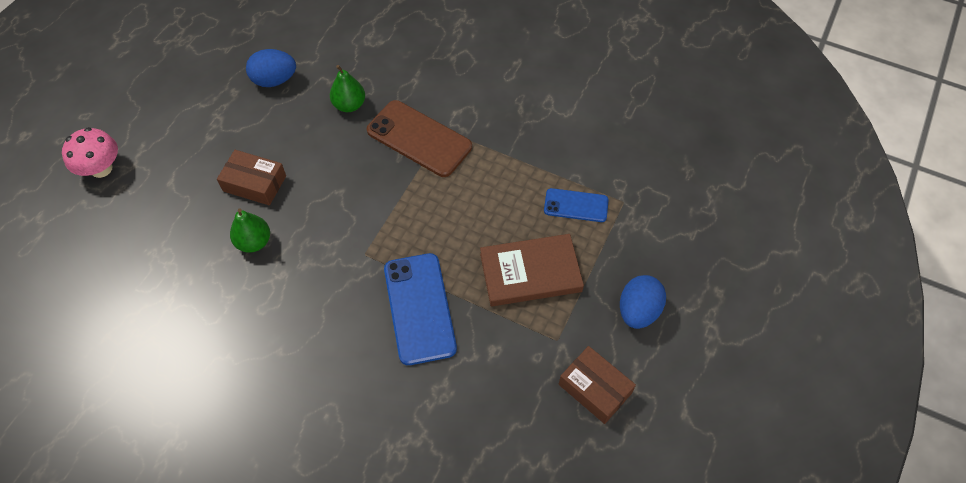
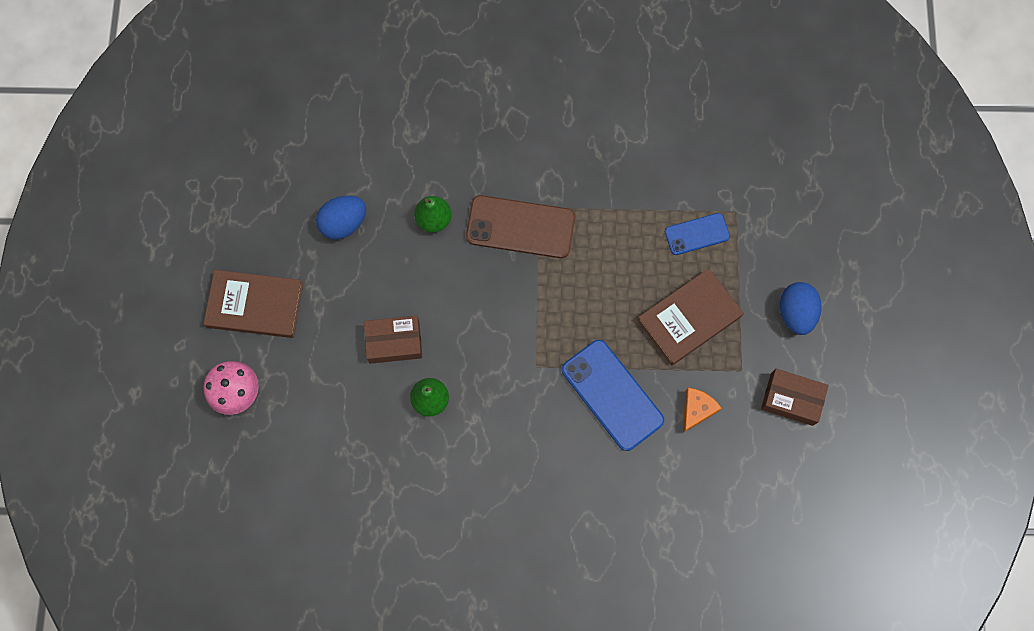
camera: 25 degrees left, 15 degrees up
none -> brown book [204,270,303,338]
none -> orange cheese [683,388,722,433]

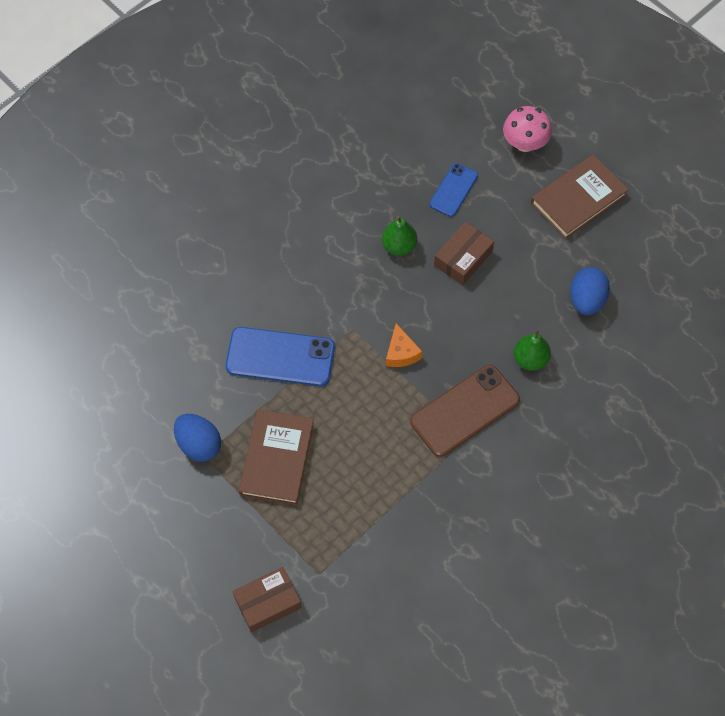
camera: 135 degrees right, 10 degrees down
blue phone [665,213,730,255] -> blue phone moved to [429,163,478,217]
orange cheese [683,388,722,433] -> orange cheese moved to [386,323,422,367]
brown box [761,369,828,426] -> brown box moved to [232,567,302,633]
blue egg [780,282,822,335] -> blue egg moved to [174,414,221,462]

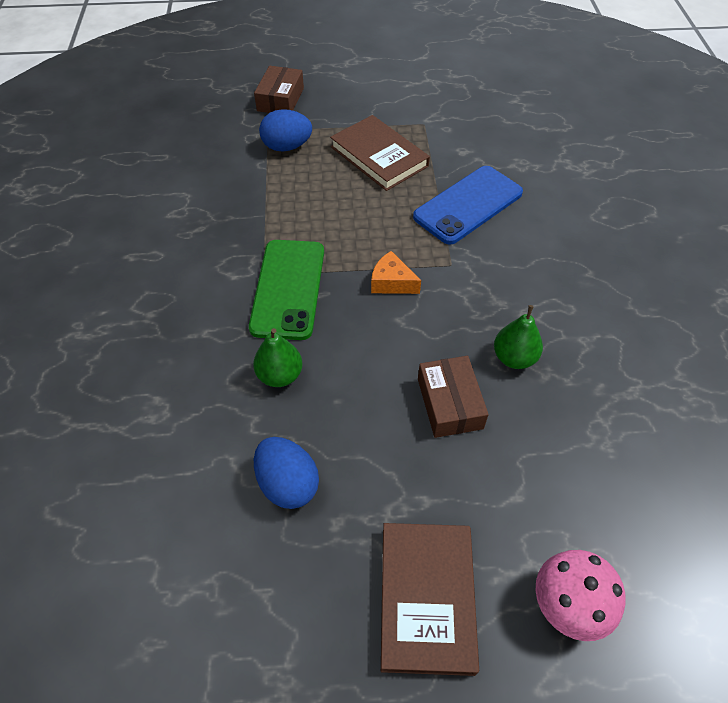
camera: 130 degrees right, 10 degrees down
blue egg [174,414,221,462] -> blue egg moved to [259,109,312,152]
brown phone [410,365,520,457] -> green phone [249,240,324,340]
blue phone [429,163,478,217] -> none

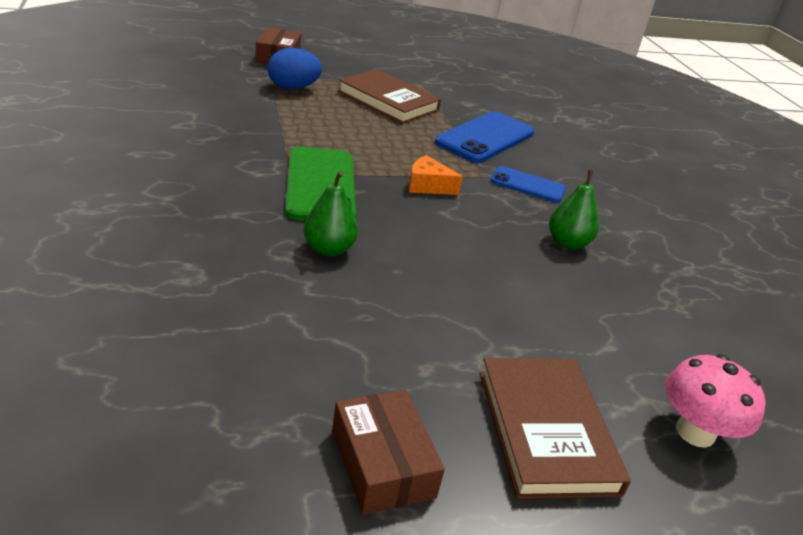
camera: 15 degrees left, 20 degrees down
blue egg [254,437,319,509] -> none
brown box [418,356,489,438] -> brown box moved to [332,390,445,515]
none -> blue phone [491,166,566,203]

